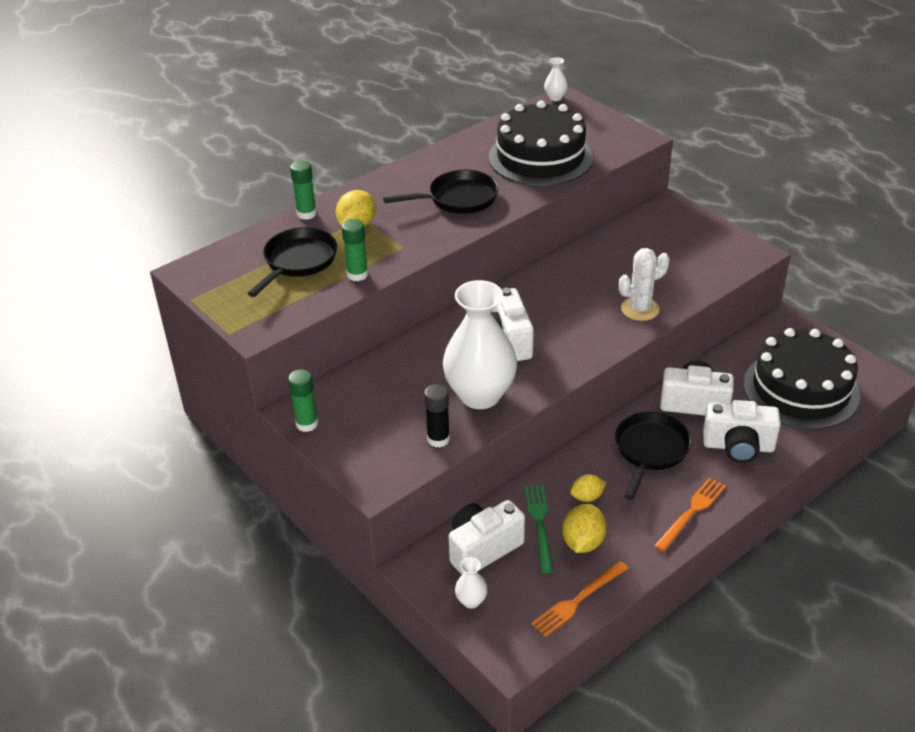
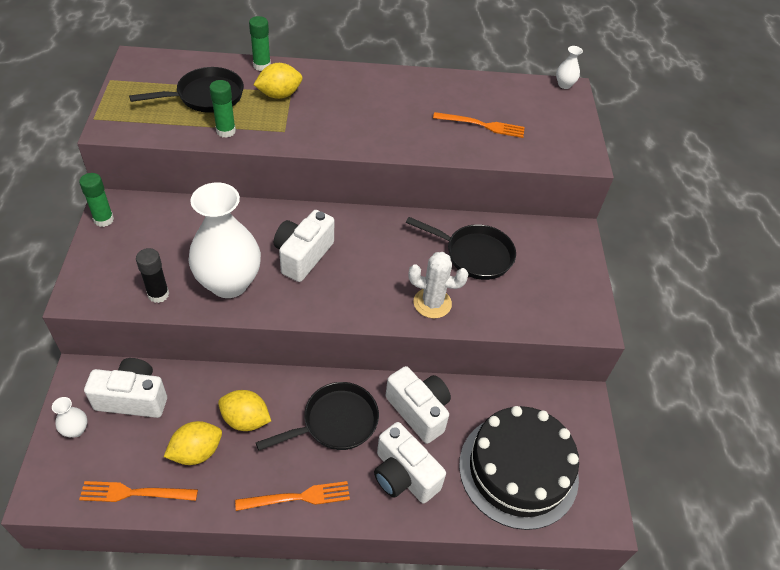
camera: 35 degrees right, 10 degrees up
black pan [383,170,499,214] -> black pan moved to [406,217,516,280]
black cake [489,100,593,186] -> orange fork [433,112,525,138]
green fork [525,485,553,573] -> none
yellow lemon [570,474,606,502] -> yellow lemon [218,390,271,431], size x1.55

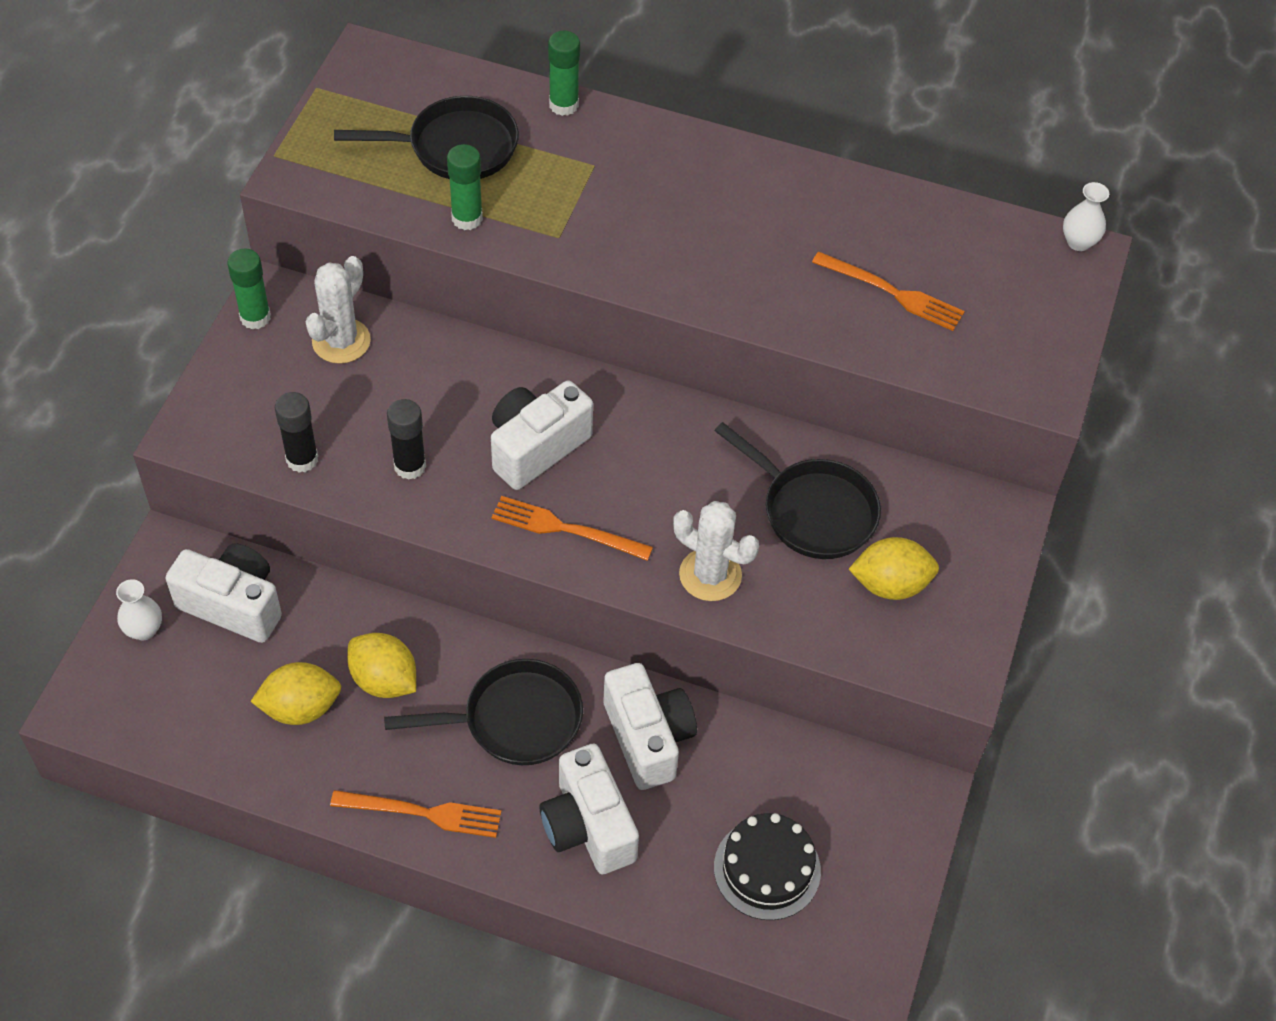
camera: 20 degrees right, 5 degrees up
orange fork [79,481,198,502] -> orange fork moved to [491,496,653,561]
white vase [188,183,261,298] -> black glue stick [387,399,426,480]
yellow lemon [253,63,302,99] -> yellow lemon moved to [849,537,939,600]
black cake [459,406,579,530] -> black cake [714,813,821,920], size x0.56
none -> white cactus [306,256,371,364]

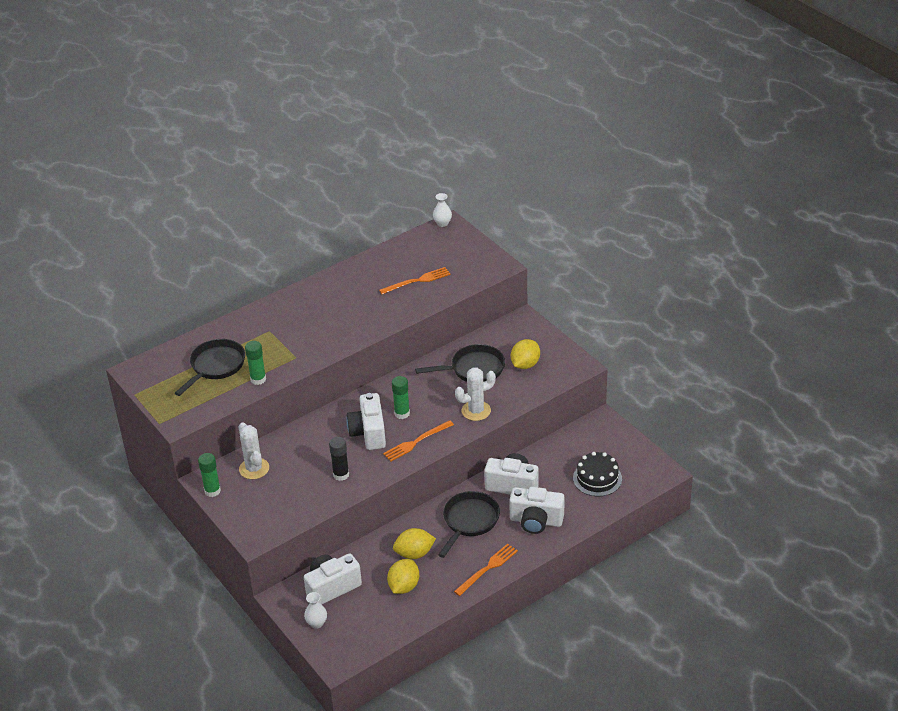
camera: 50 degrees left, 15 degrees down
black glue stick [275,392,318,473] -> none
green glue stick [548,31,580,116] -> green glue stick moved to [392,376,410,419]

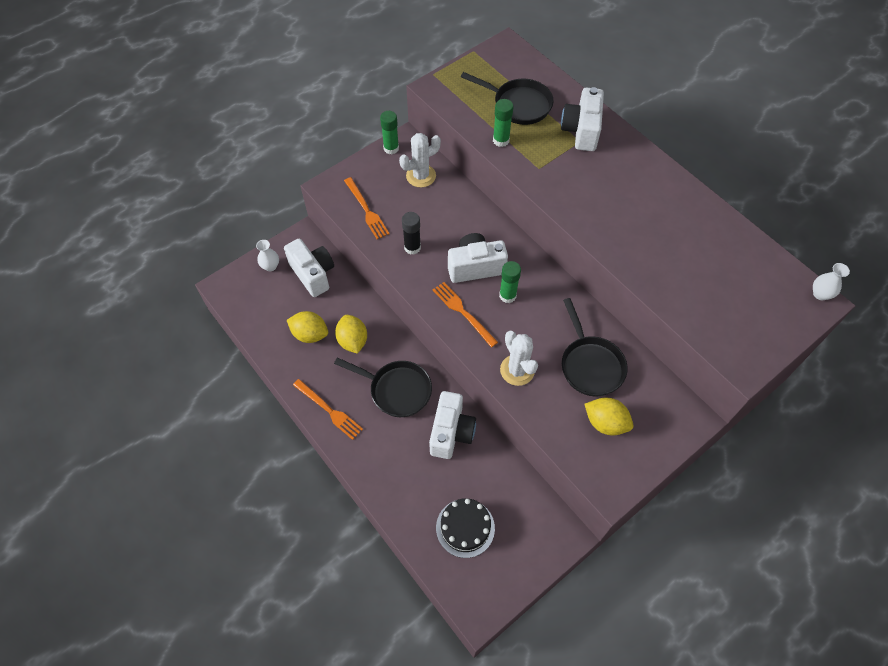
camera: 85 degrees right, 20 degrees up
orange fork [379,267,451,294] -> orange fork moved to [344,177,390,239]
white camera [509,487,565,534] -> white camera moved to [561,87,604,151]

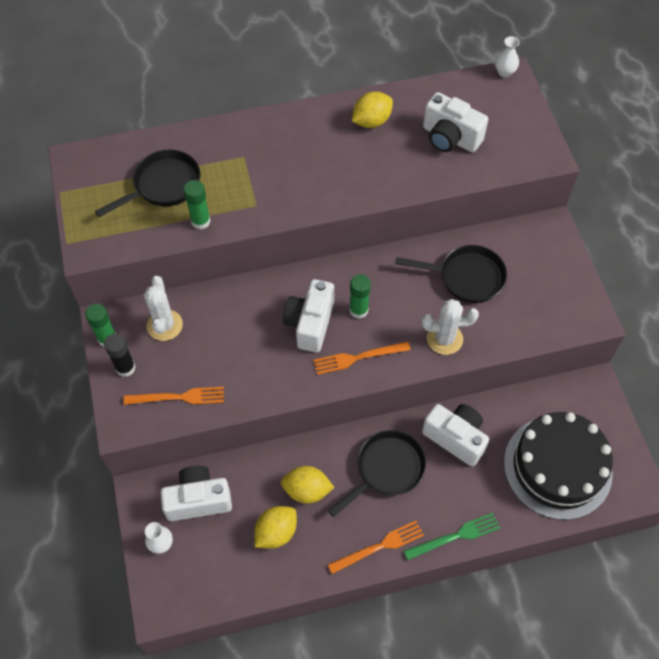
camera: 65 degrees left, 0 degrees up
black glue stick [402,212,421,254] -> black glue stick moved to [104,334,136,377]
black cake [436,498,495,558] -> black cake [504,412,613,520], size x1.78
white camera [561,87,604,151] -> white camera moved to [423,92,488,152]
yellow lemon [584,398,633,435] -> yellow lemon moved to [352,92,393,128]
none -> green fork [404,513,500,560]

